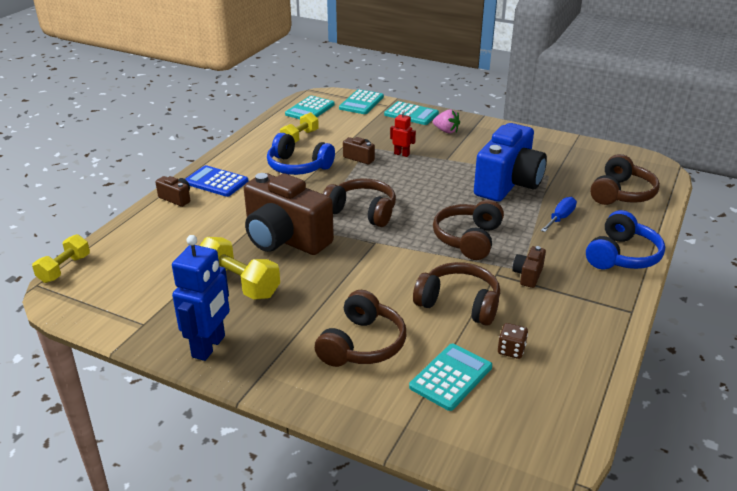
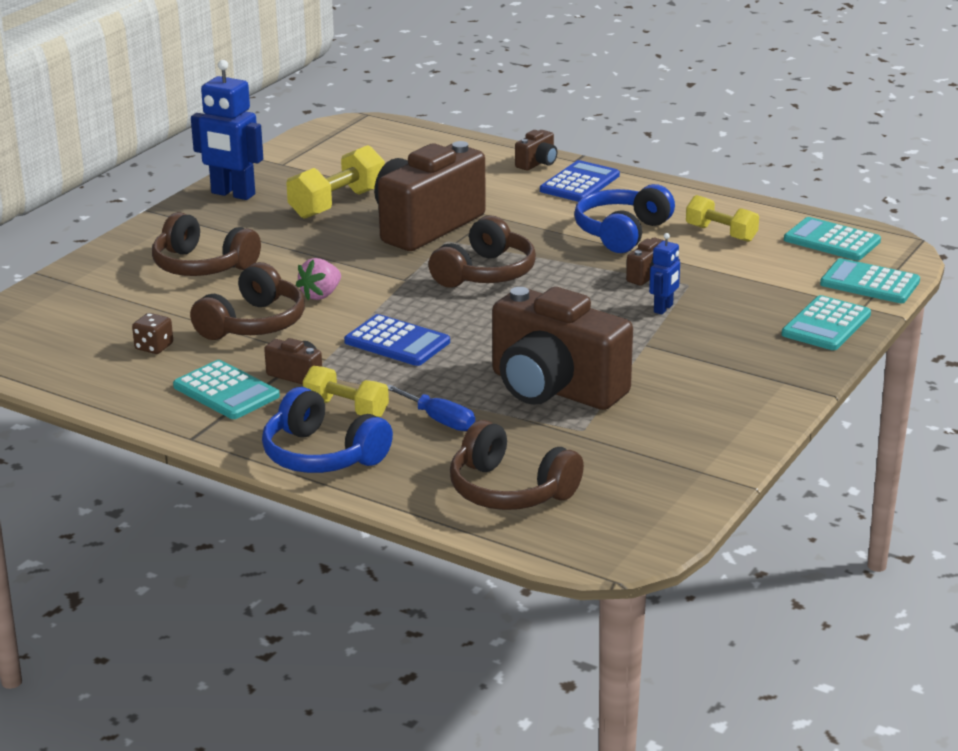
camera: 95 degrees right, 5 degrees down
yellow dumbbell [32,234,90,283] -> yellow dumbbell moved to [303,366,389,417]
red robot [390,109,416,157] -> blue robot [649,233,680,315]
turquoise calculator [409,343,492,411] -> turquoise calculator moved to [173,360,280,419]
pink strawberry [433,109,460,133] -> pink strawberry moved to [296,258,341,300]
brown headphones [433,200,504,260] -> blue calculator [344,314,450,366]
blue camera [474,123,547,202] -> brown camera [492,287,633,410]

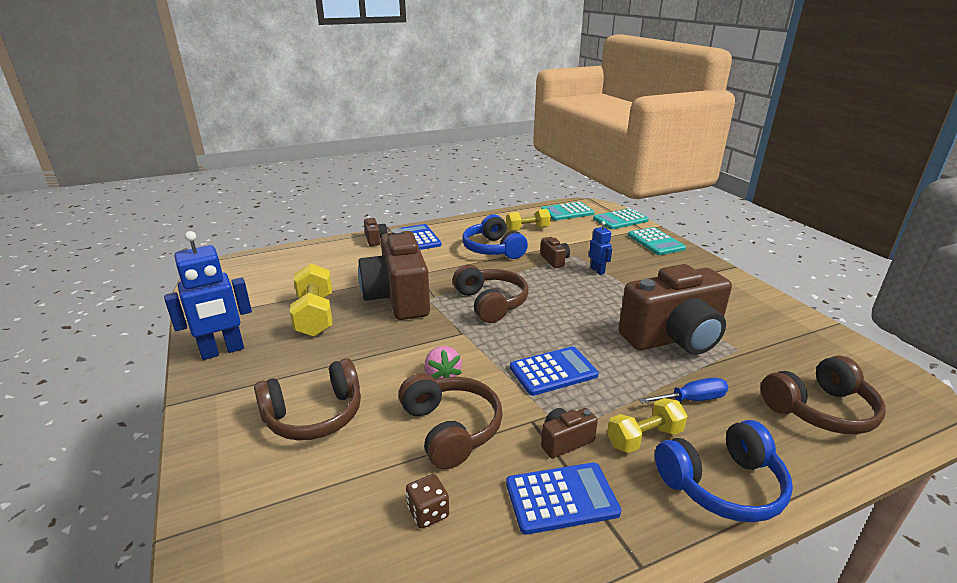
camera: 55 degrees left, 0 degrees up
turquoise calculator [173,360,280,419] -> blue calculator [506,463,621,535]

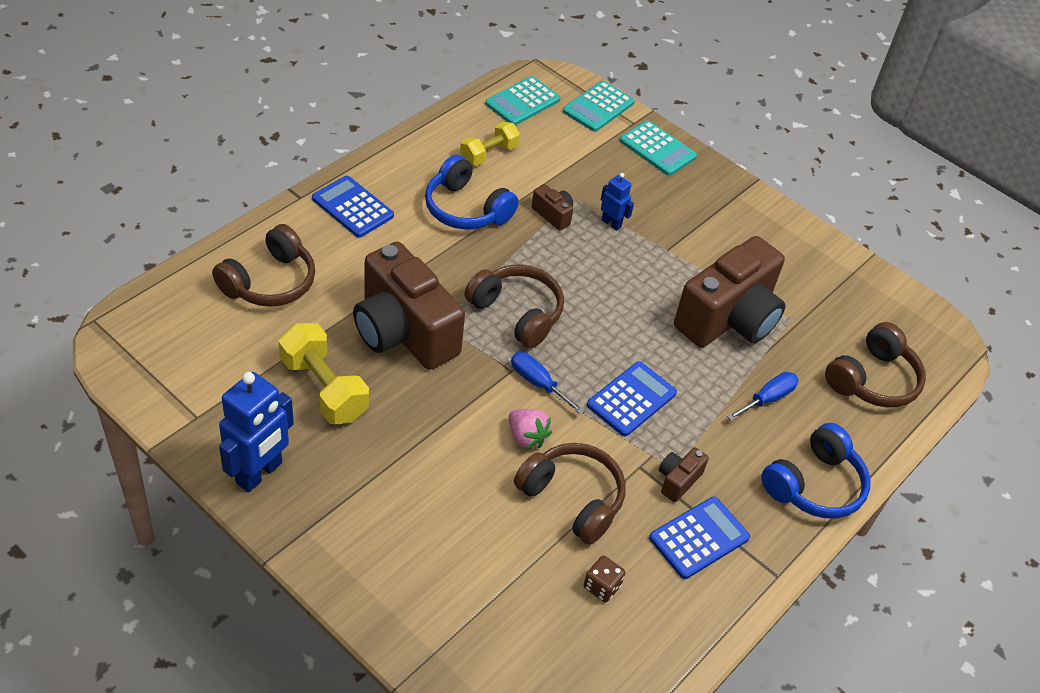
camera: 30 degrees left, 20 degrees up
brown headphones [254,358,361,441] -> brown headphones moved to [212,224,315,307]
brown camera [364,218,388,246] -> none
yellow dumbbell [607,398,687,453] -> none
none -> blue screwdriver [511,352,585,414]

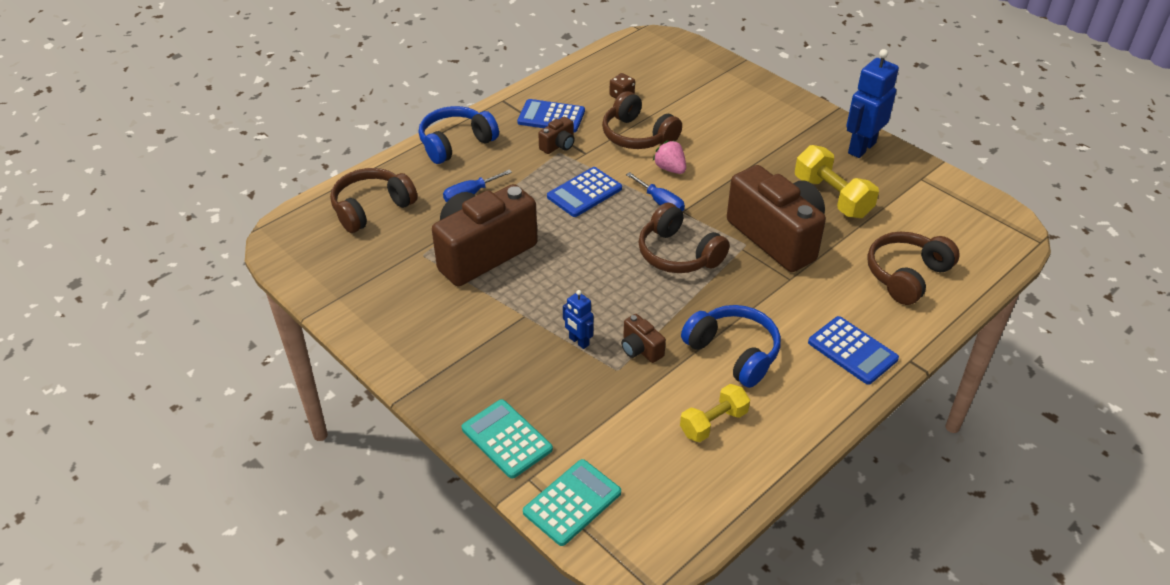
camera: 170 degrees left, 5 degrees down
turquoise calculator [485,76,560,125] -> none
blue calculator [649,496,750,579] -> blue calculator turned 45 degrees clockwise [517,99,585,133]

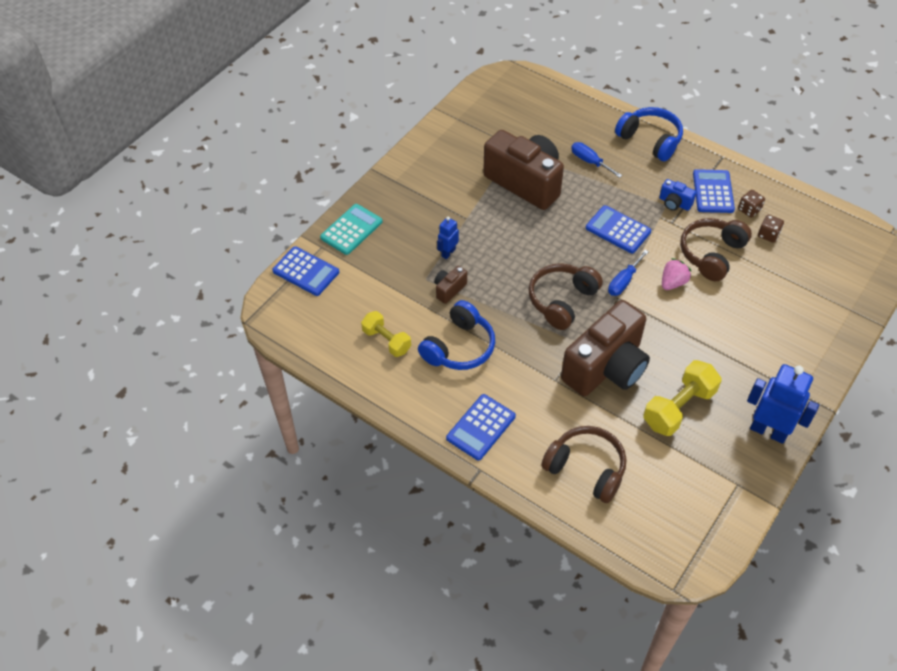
camera: 80 degrees right, 10 degrees up
brown headphones [330,168,418,233] -> none
turquoise calculator [523,459,621,546] -> blue calculator [272,246,339,296]
brown camera [538,117,575,154] -> blue camera [659,179,696,211]
none -> brown dice [738,190,765,218]

